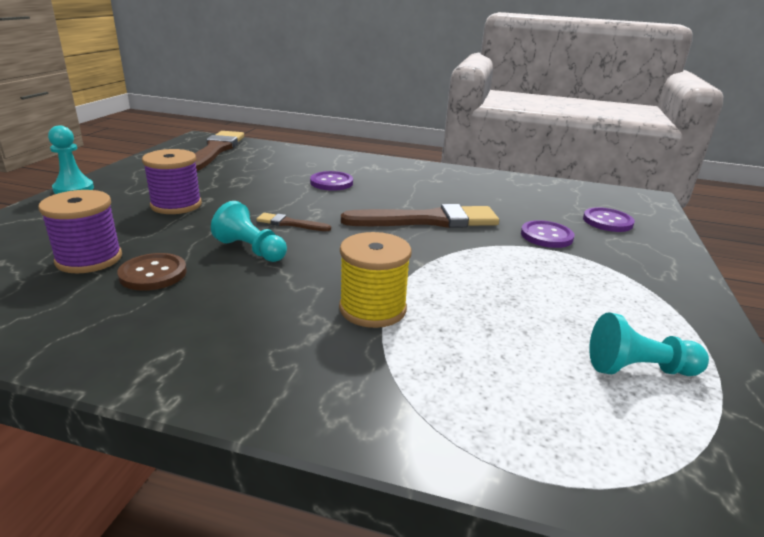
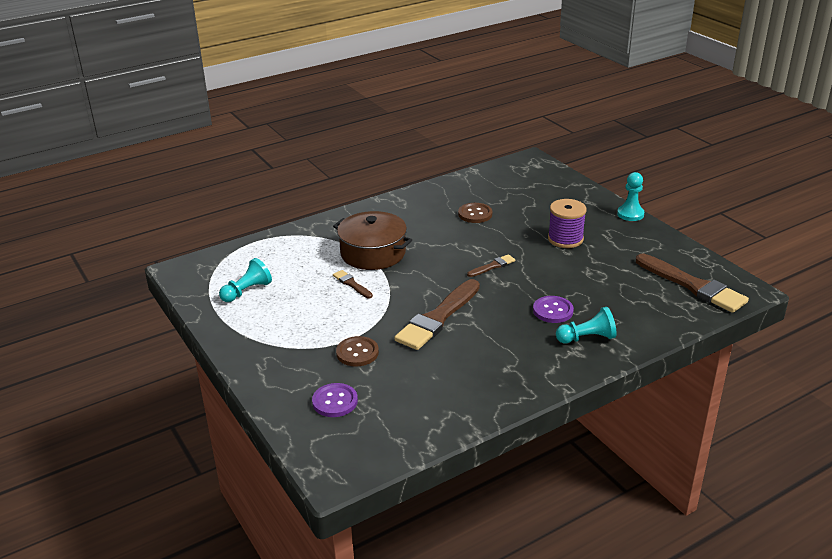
camera: 135 degrees right, 5 degrees up
purple spool [38,190,122,273] -> none
turquoise pawn [211,201,287,262] -> turquoise pawn moved to [556,307,617,343]
yellow spool [339,232,411,328] -> brown pot [333,211,412,270]
purple button [521,220,574,248] -> brown button [336,336,379,367]
none -> brown brush [333,270,373,298]

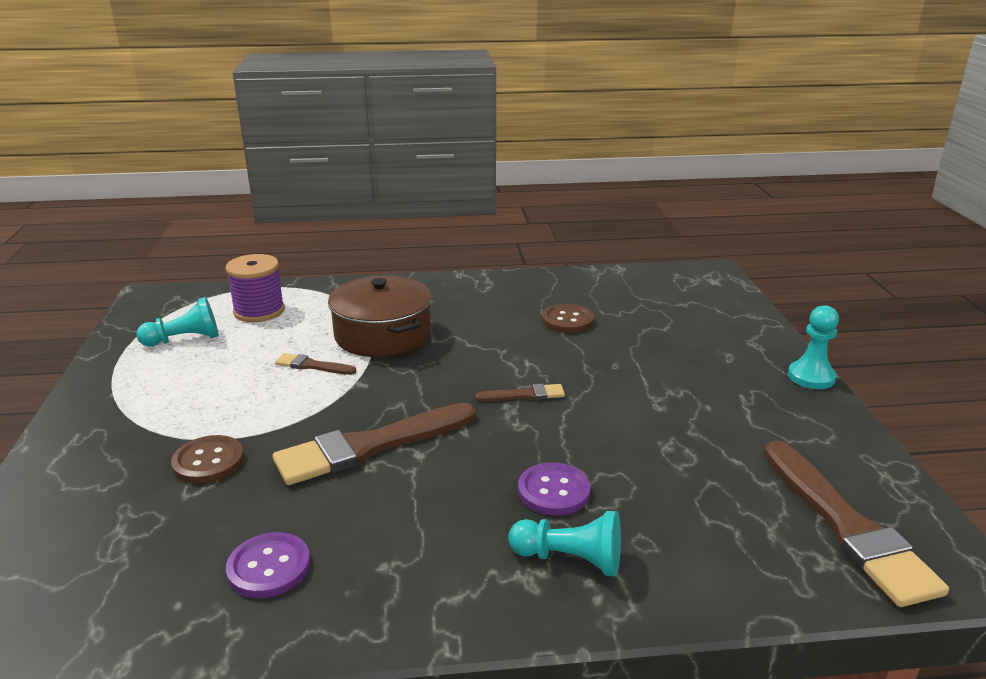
camera: 25 degrees right, 5 degrees down
purple button [312,383,358,417] -> purple button moved to [226,532,310,598]
brown brush [333,270,373,298] -> brown brush turned 60 degrees counterclockwise [275,353,356,375]
purple spool [548,199,587,248] -> purple spool moved to [225,254,285,322]

